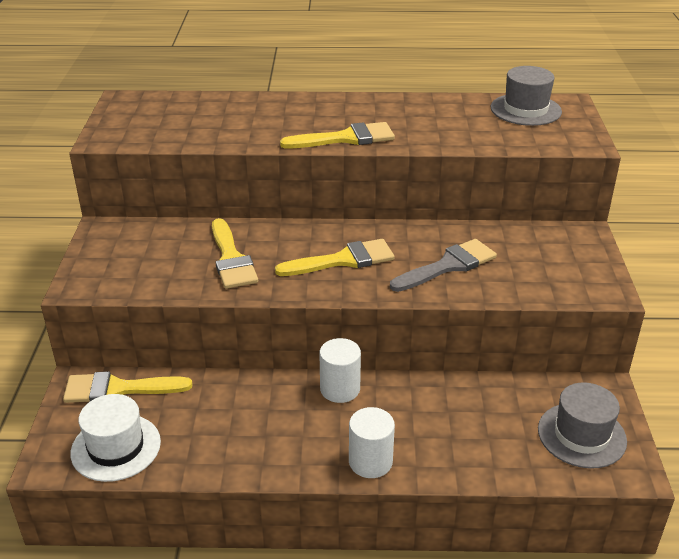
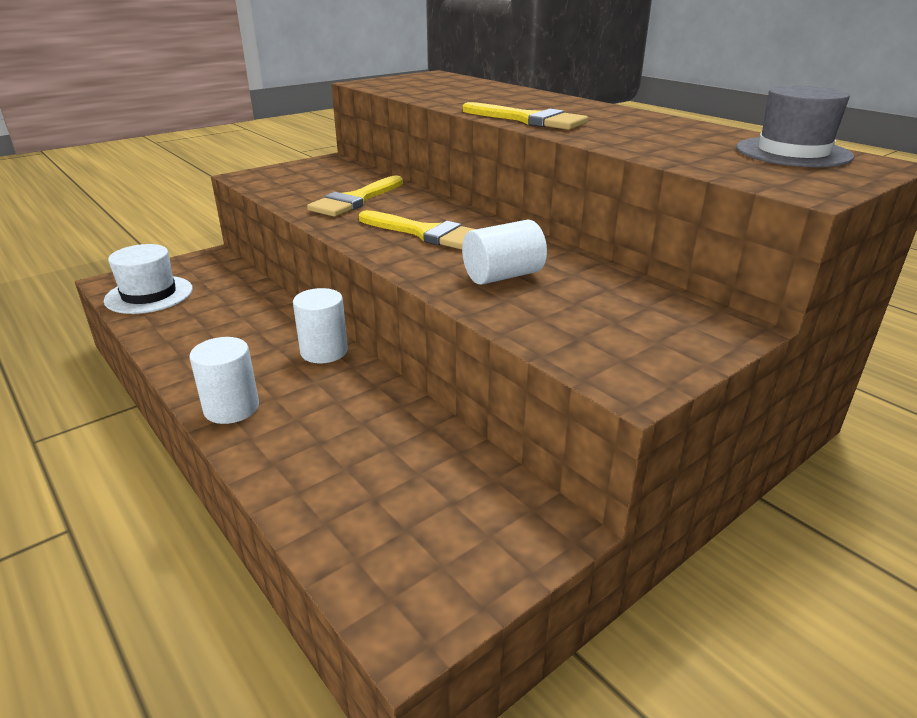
camera: 50 degrees right, 5 degrees down
yellow brush [63,371,192,403] -> none
grey brush [390,239,497,292] -> white cylinder [462,220,547,285]
grey hat [538,382,627,469] -> none

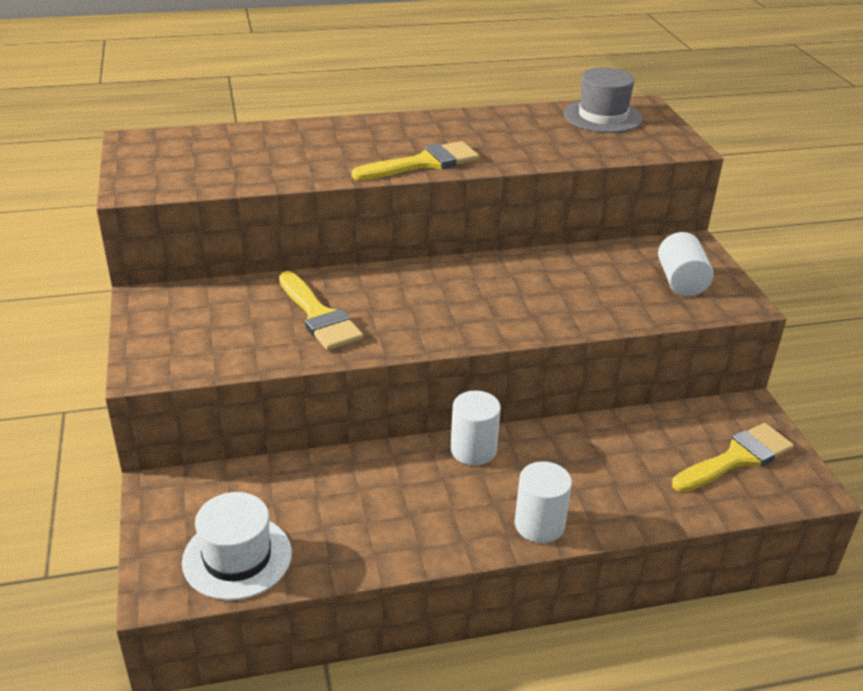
camera: 65 degrees left, 5 degrees up
yellow brush [359,210,475,250] -> yellow brush moved to [672,423,794,492]
white cylinder [462,220,547,285] -> white cylinder moved to [658,232,714,296]

